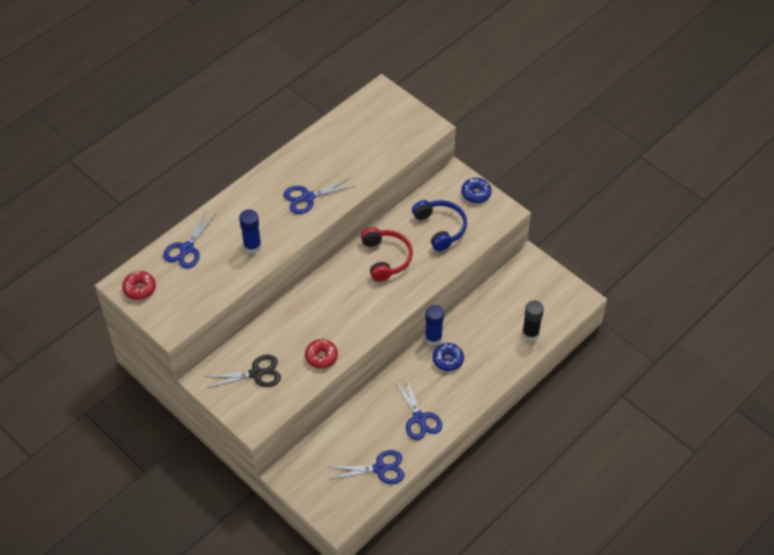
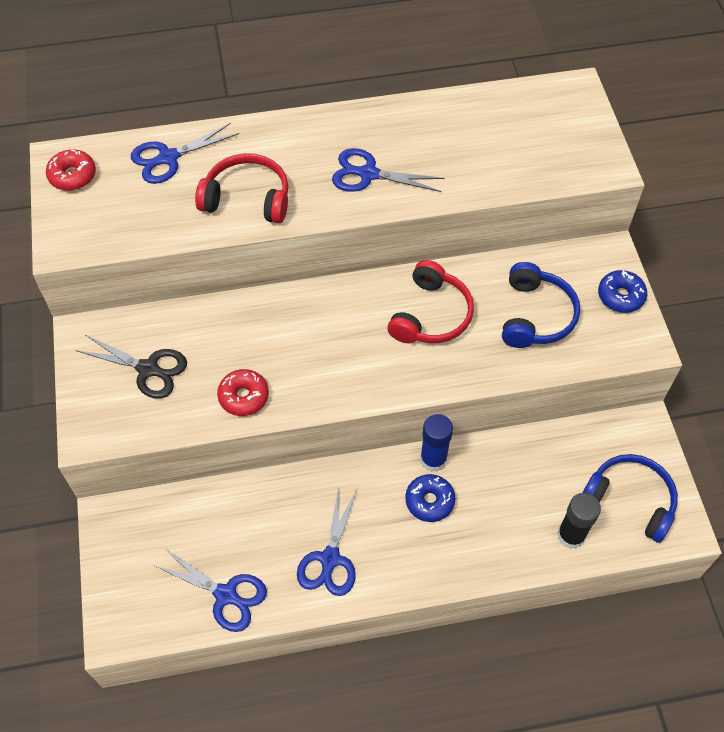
camera: 35 degrees right, 5 degrees up
blue glue stick [239,210,261,254] -> red headphones [195,153,289,223]
none -> blue headphones [583,454,678,543]

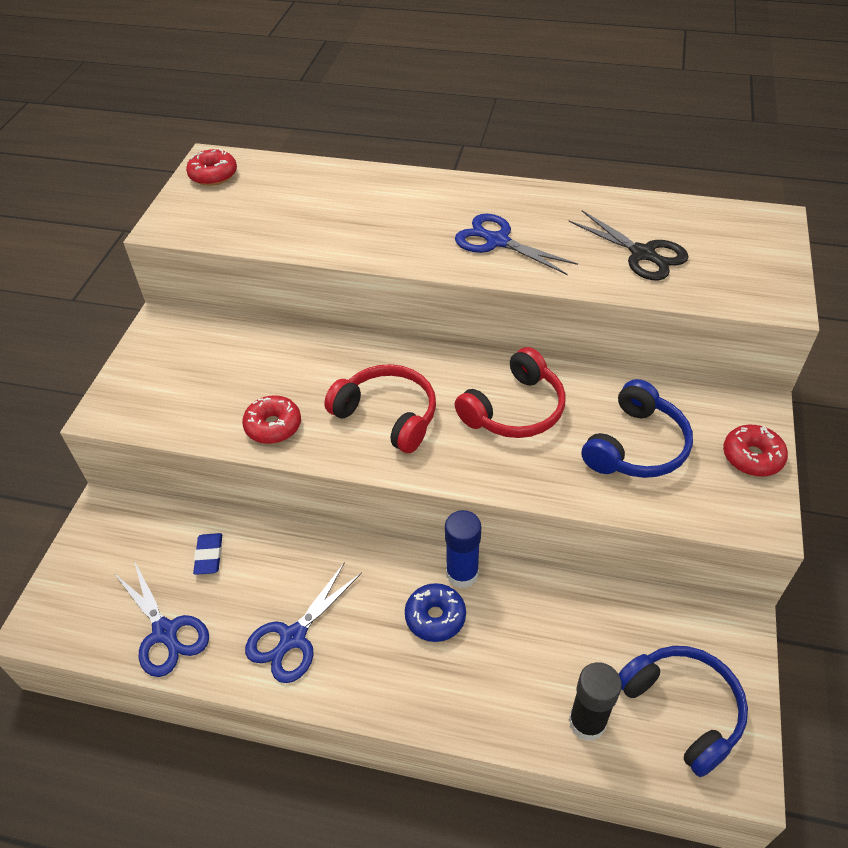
camera: 25 degrees right, 10 degrees down
black scissors [75,335,187,399] -> black scissors moved to [568,210,689,280]
blue scissors [131,123,239,184] -> none
red headphones [195,153,289,223] -> red headphones moved to [324,364,436,453]
blue donut [598,270,647,313] -> red donut [723,425,788,477]
none -> blue eraser [193,533,222,575]

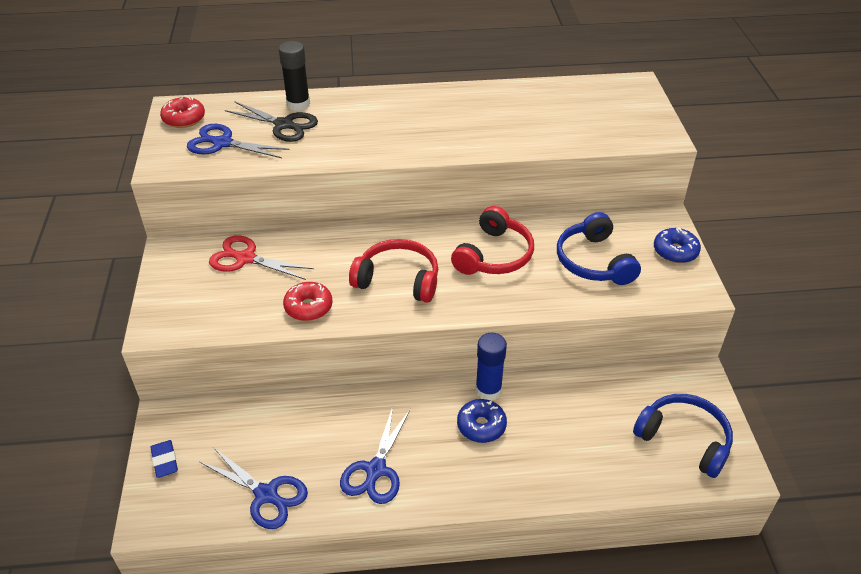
camera: 20 degrees left, 5 degrees down
blue eraser [193,533,222,575] -> blue eraser moved to [151,440,178,478]
blue scissors [455,214,578,275] -> blue scissors moved to [187,124,290,158]
black scissors [568,210,689,280] -> black scissors moved to [225,101,318,142]
black glue stick [569,662,622,741] -> black glue stick moved to [279,41,310,111]
blue headphones [582,379,693,478] -> blue headphones turned 150 degrees clockwise [557,212,641,285]
red donut [723,425,788,477] -> blue donut [654,227,701,263]
none -> red scissors [209,235,314,280]

